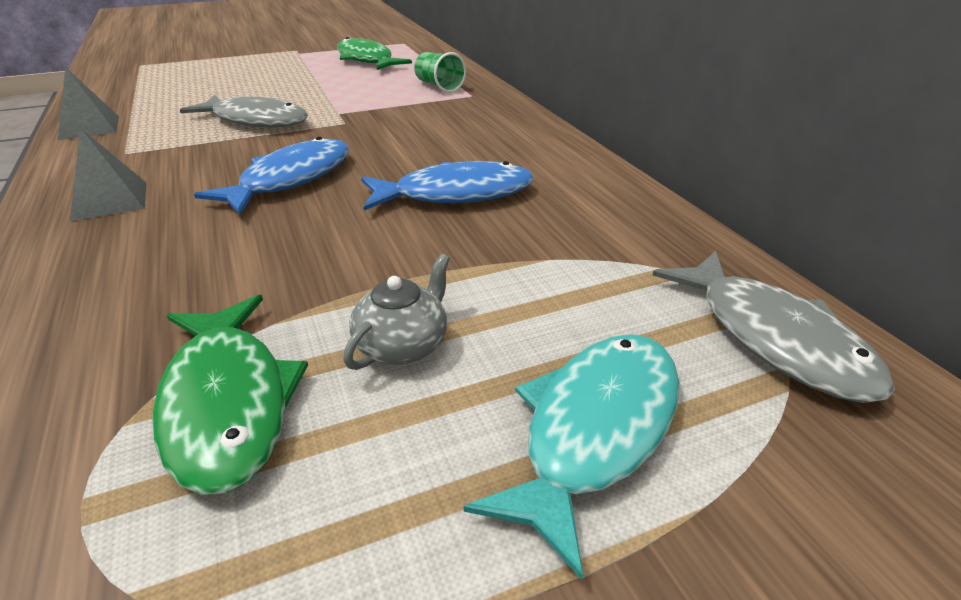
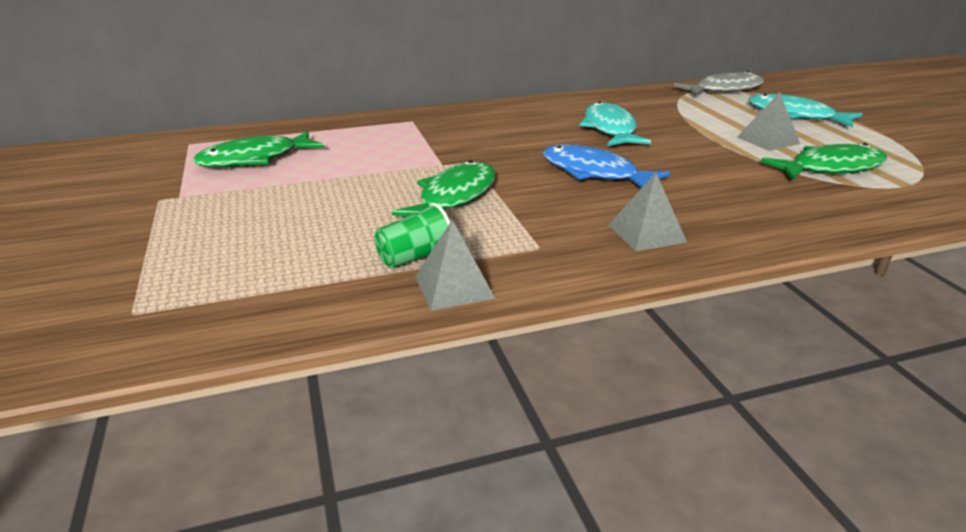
camera: 85 degrees left, 5 degrees down
grey fish [180,95,308,128] -> green fish [392,160,496,216]
grey teapot [343,254,450,370] -> grey pyramid [737,92,800,151]
blue fish [361,161,533,211] -> turquoise fish [580,101,651,146]
green cup [414,52,466,93] -> green cup moved to [374,203,450,268]

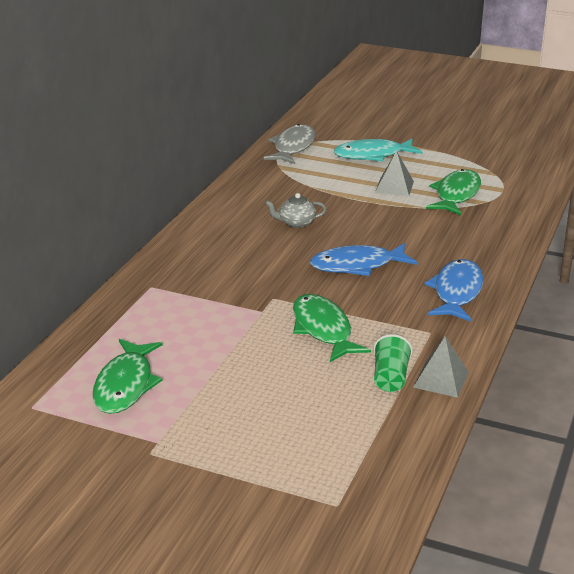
camera: 50 degrees left, 0 degrees up
turquoise fish [580,101,651,146] -> grey teapot [265,193,326,228]
grey pyramid [609,173,687,251] -> blue fish [425,259,483,322]

